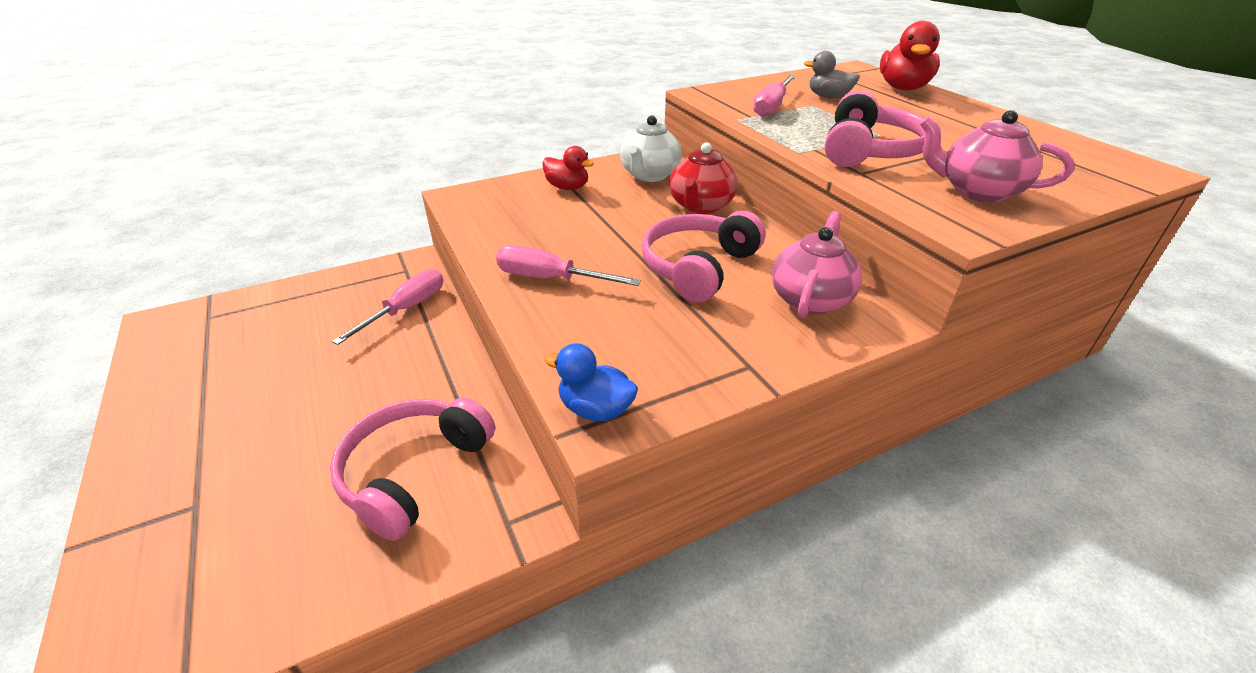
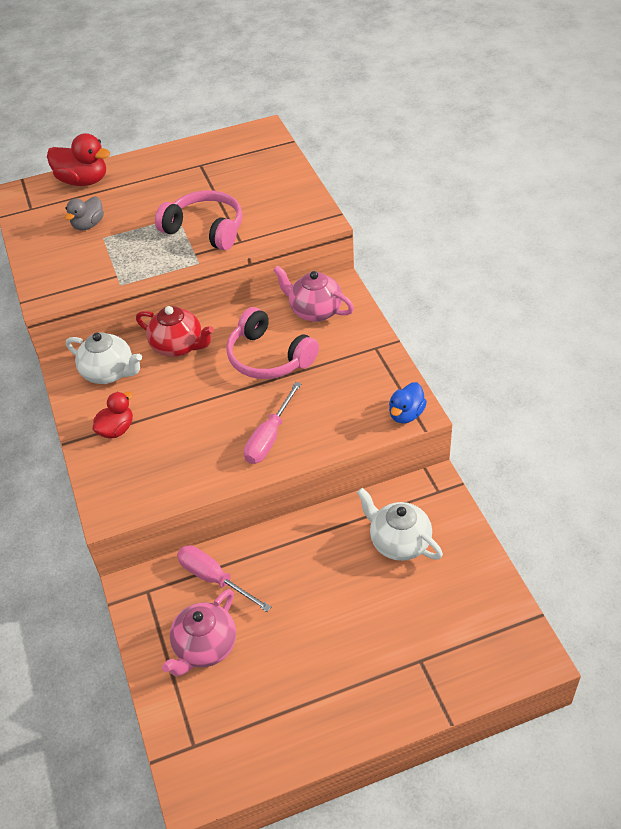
camera: 80 degrees left, 10 degrees up
pink headphones [330,397,495,541] -> white teapot [357,488,443,561]
pink screwdriver [753,75,796,117] -> none
pink teapot [920,110,1074,202] -> pink teapot moved to [162,589,236,676]

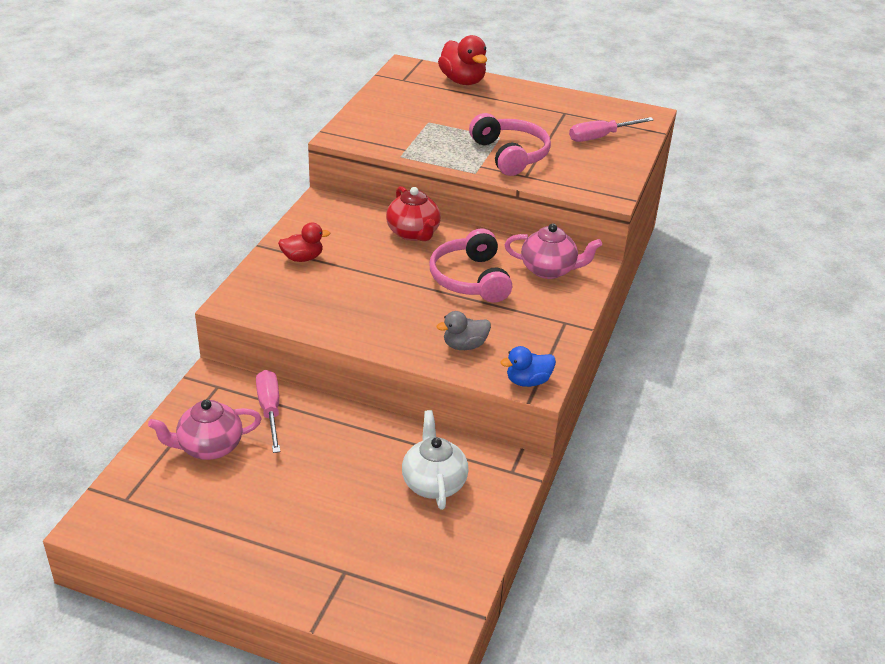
camera: 35 degrees right, 10 degrees down
grey duck [65,196,104,231] -> grey duck moved to [437,311,491,350]
white teapot [66,332,142,384] -> none
pink screwdriver [244,382,301,464] -> pink screwdriver moved to [569,117,654,142]
pink teapot [273,265,354,322] -> pink teapot turned 120 degrees clockwise [505,223,602,279]

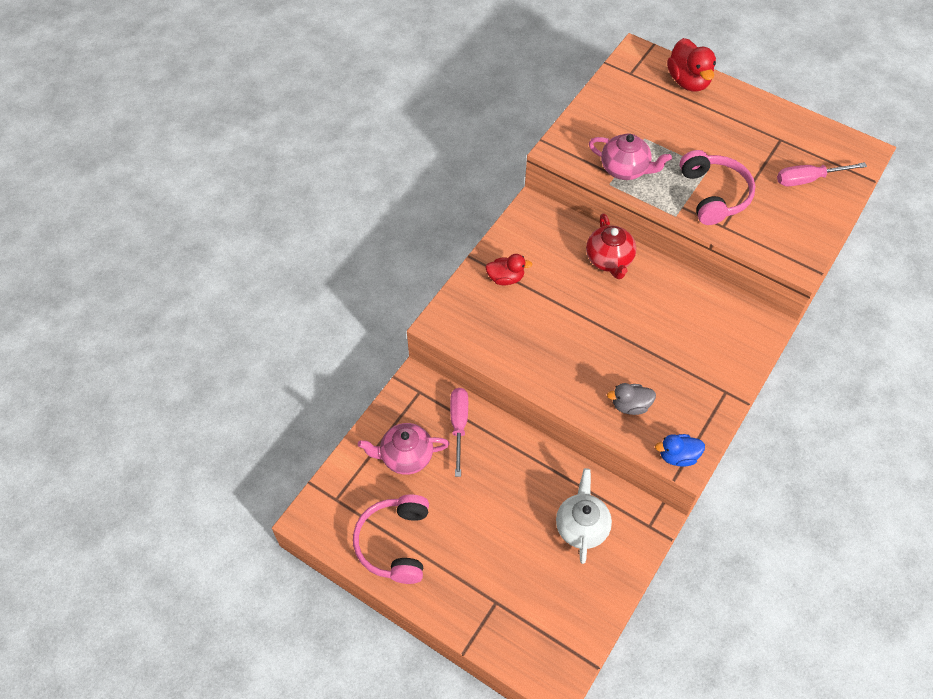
camera: 15 degrees right, 20 degrees up
pink headphones [429,228,512,303] -> pink headphones moved to [353,494,429,584]
pink teapot [505,223,602,279] -> pink teapot moved to [589,134,672,180]

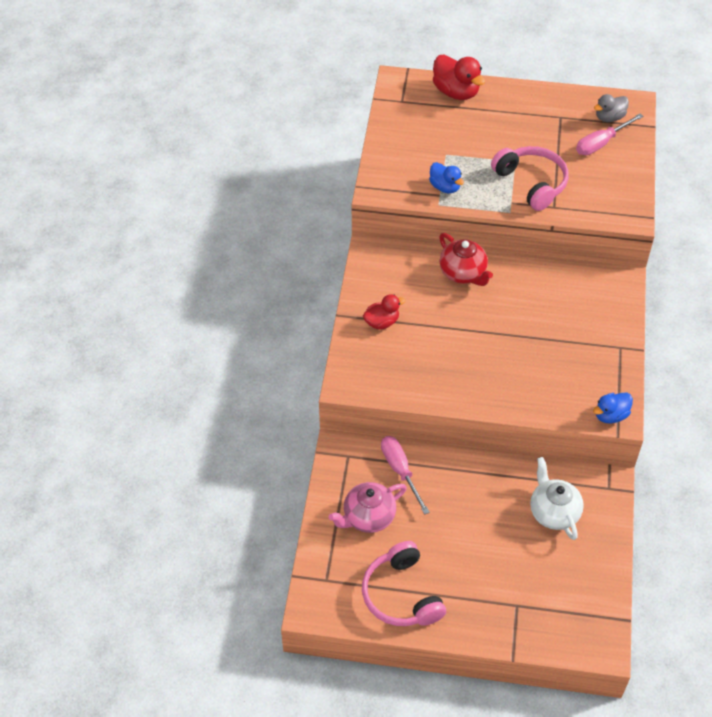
camera: 25 degrees left, 5 degrees down
pink teapot [589,134,672,180] -> blue duck [429,162,464,193]
grey duck [607,383,656,415] -> grey duck moved to [594,94,629,122]

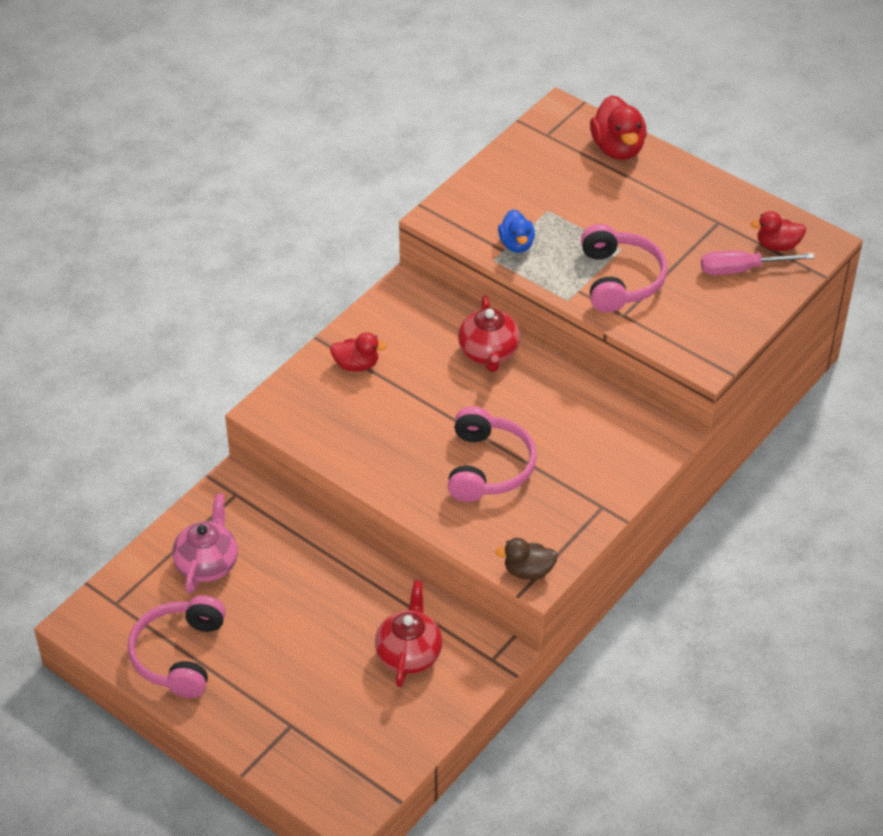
camera: 30 degrees right, 5 degrees down
pink teapot [329,482,407,533] -> pink teapot turned 105 degrees clockwise [173,493,238,593]
pink screwdriver [381,436,430,515] -> none
white teapot [530,457,584,540] -> red teapot [375,580,442,687]
blue duck [593,393,633,424] -> brown duck [495,538,558,580]
grey duck [594,94,629,122] -> red duck [750,211,806,251]
none -> pink headphones [448,406,537,502]

